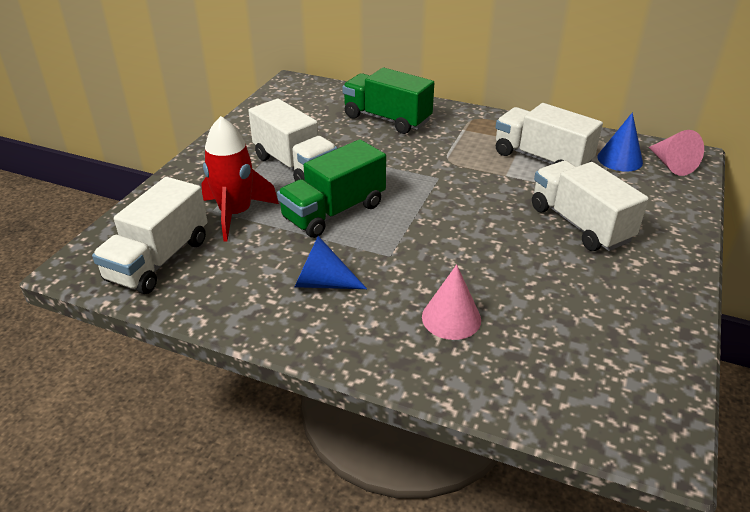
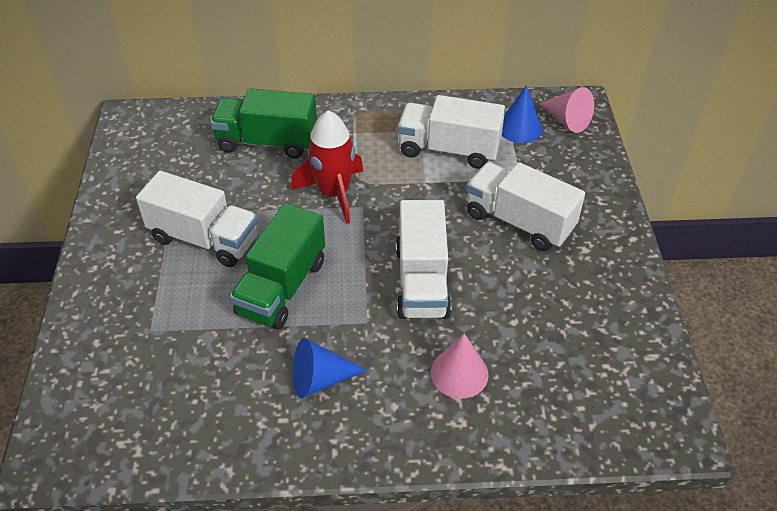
camera: 25 degrees left, 10 degrees up
white truck [92,177,208,294] -> white truck moved to [396,200,451,319]
red rocket [201,116,279,242] -> red rocket moved to [291,110,363,224]

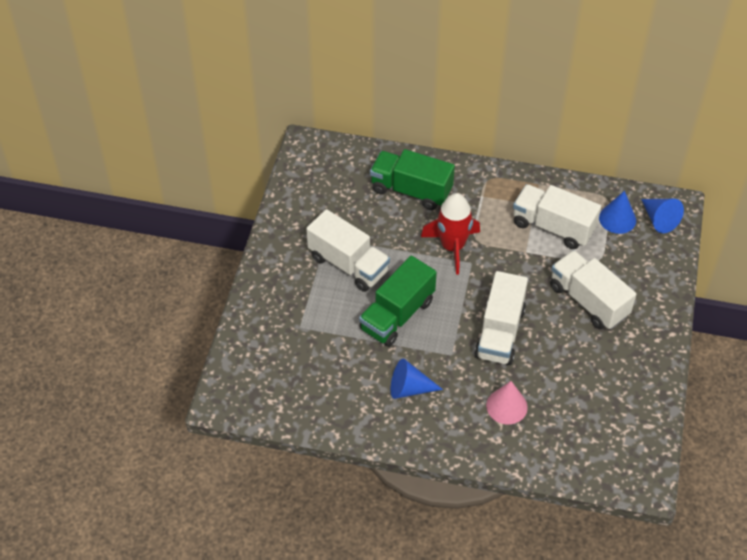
camera: 15 degrees right, 5 degrees up
pink cone [539,87,594,133] -> blue cone [641,199,684,233]

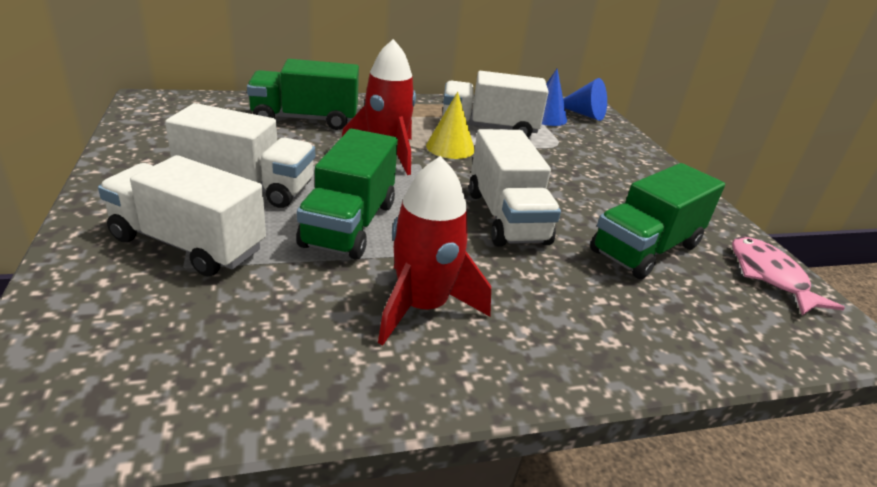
camera: 30 degrees left, 20 degrees down
blue cone [391,358,443,399] -> red rocket [378,156,491,346]
pink cone [486,381,528,424] -> none
white truck [550,250,636,329] -> white truck moved to [98,155,266,276]
none -> yellow cone [426,92,475,159]
none -> green truck [590,163,725,279]
none -> pink fish [732,237,845,316]

